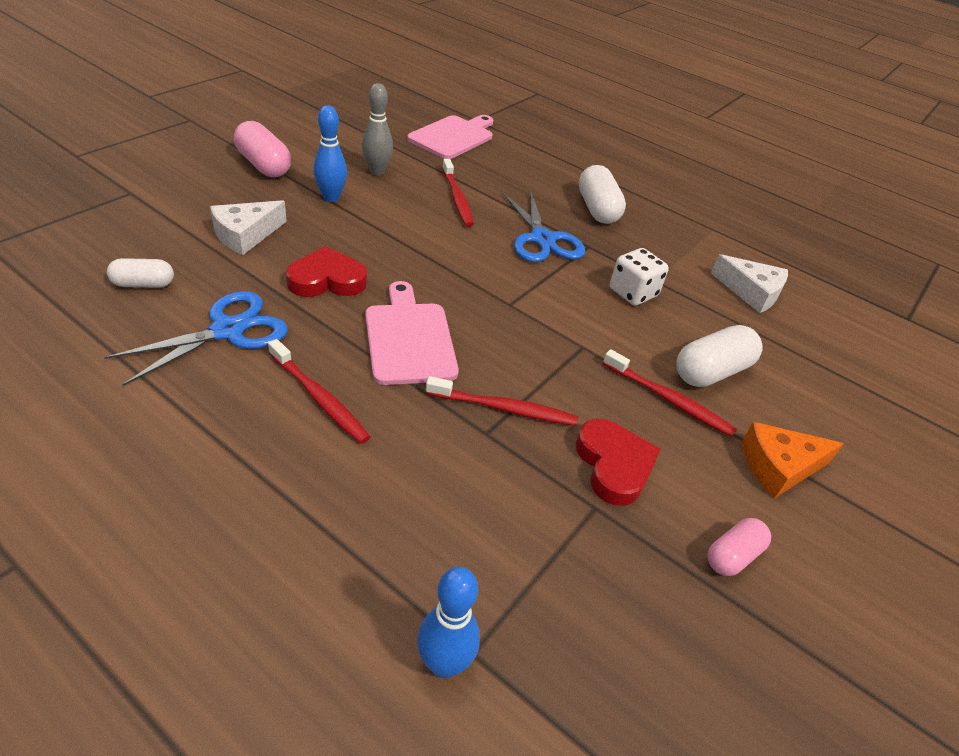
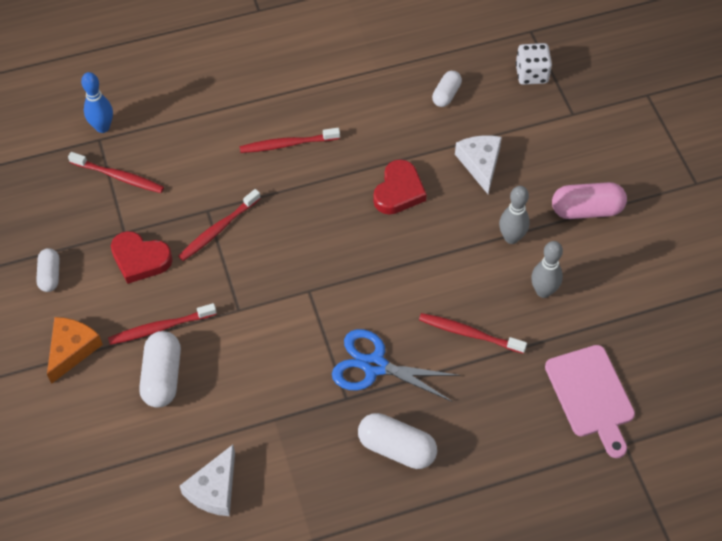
camera: 130 degrees right, 15 degrees up
blue scissors [104,291,288,386] -> none
blue bowling pin [313,106,347,202] -> grey bowling pin [499,186,530,244]
pink cutting board [365,281,459,385] -> none
white dice [610,248,669,306] -> white dice moved to [516,43,552,85]
pink capsule [708,518,771,576] -> white capsule [36,248,60,292]
white cheese [711,254,788,313] -> white cheese turned 45 degrees counterclockwise [180,445,235,516]
none -> red toothbrush [68,152,164,193]

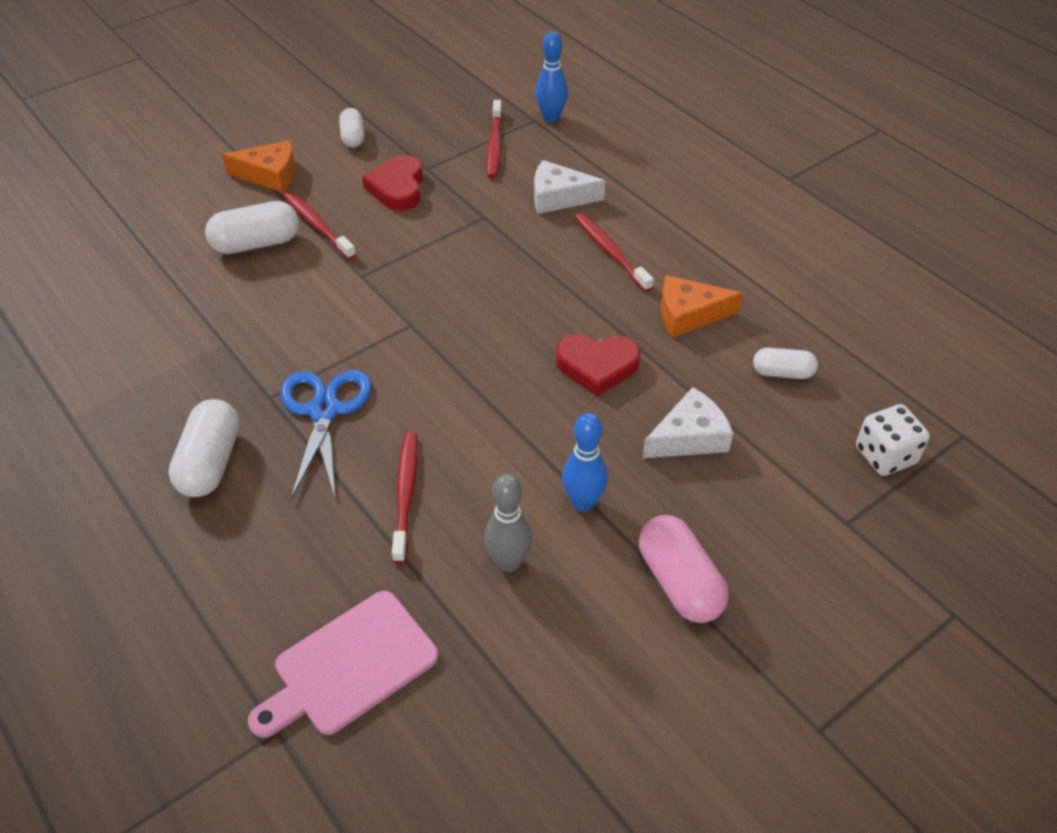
camera: 70 degrees right, 10 degrees down
white capsule [36,248,60,292] -> white capsule turned 75 degrees counterclockwise [339,108,364,148]
red toothbrush [178,189,261,261] -> none
white cheese [180,445,235,516] -> white cheese moved to [534,160,605,214]
grey bowling pin [499,186,530,244] -> blue bowling pin [562,413,608,511]
none -> orange cheese [661,275,743,338]

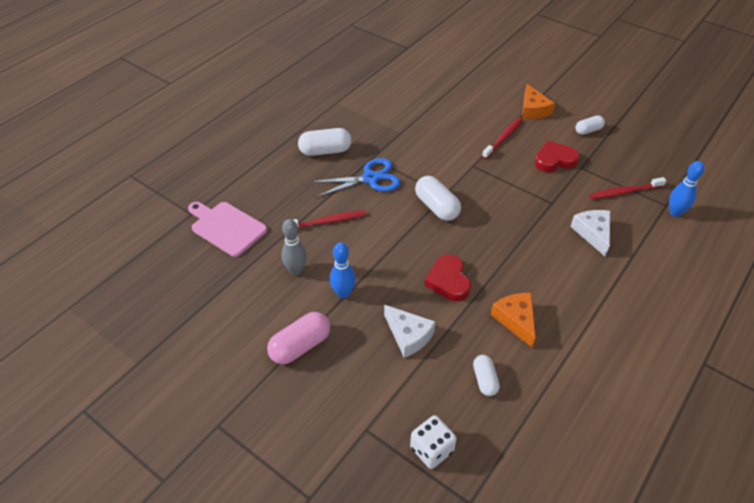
camera: 75 degrees right, 0 degrees up
white capsule [205,201,299,254] -> white capsule moved to [415,176,461,221]
red toothbrush [574,213,654,292] -> none

